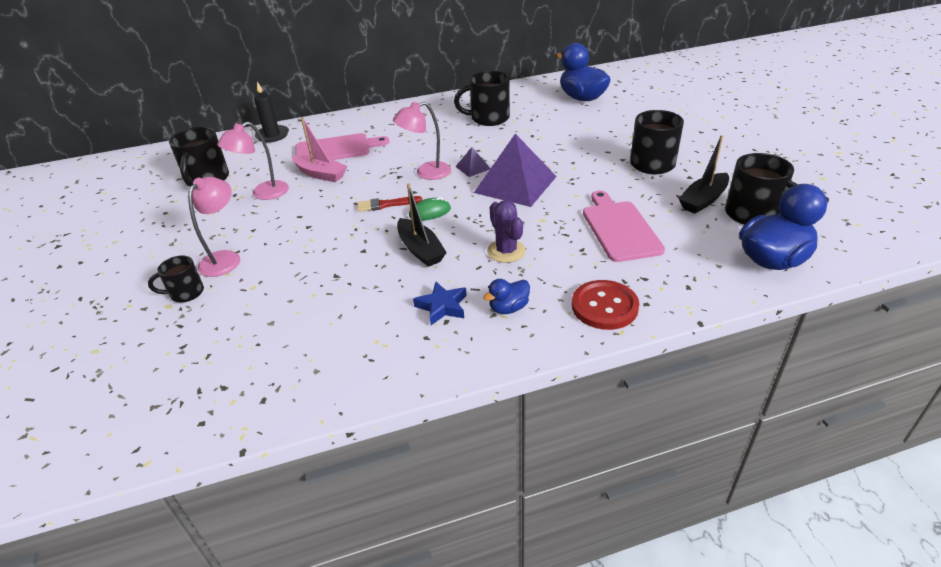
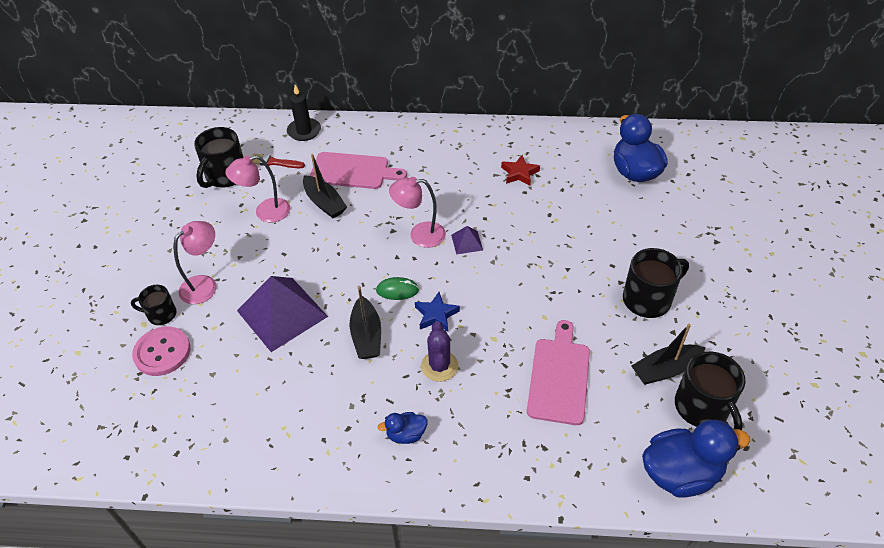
camera: 20 degrees right, 10 degrees up
pink boat [292,117,348,182] -> black boat [303,154,347,218]
red brush [357,196,422,212] -> red brush moved to [252,153,305,168]
blue star [413,282,467,325] -> blue star moved to [415,292,460,332]
black mug [454,71,510,126] -> red star [501,155,540,186]
purple pyramid [474,134,557,207] -> purple pyramid moved to [237,276,328,352]
red button [572,280,639,330] -> none
none -> pink button [132,327,190,376]

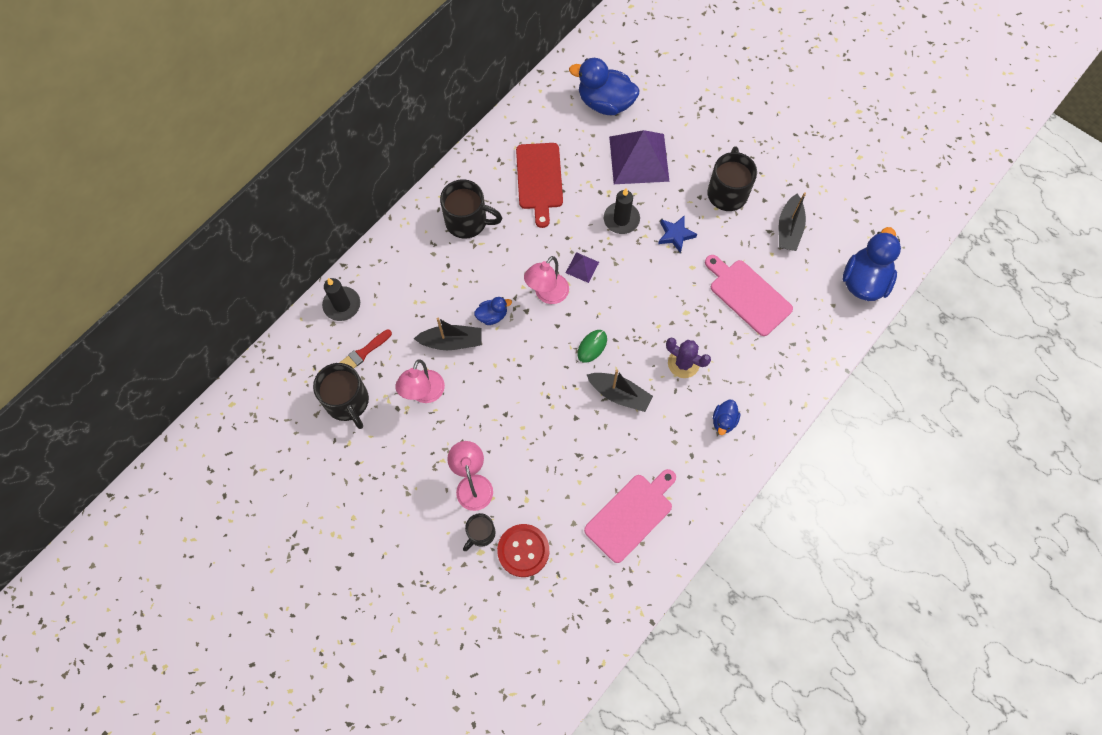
camera: 55 degrees left, 20 degrees up
pink button [132,327,190,376] -> red button [497,524,549,577]
purple pyramid [237,276,328,352] -> purple pyramid moved to [609,130,670,184]
pink cutting board [310,152,407,189] -> pink cutting board moved to [584,469,676,563]
blue star [415,292,460,332] -> blue star moved to [658,215,697,253]
red star [501,155,540,186] -> red cutting board [516,143,563,228]
black mug [675,352,746,430] -> black mug moved to [440,179,502,239]
none -> blue duck [474,297,512,325]
none -> black candle [604,188,640,234]

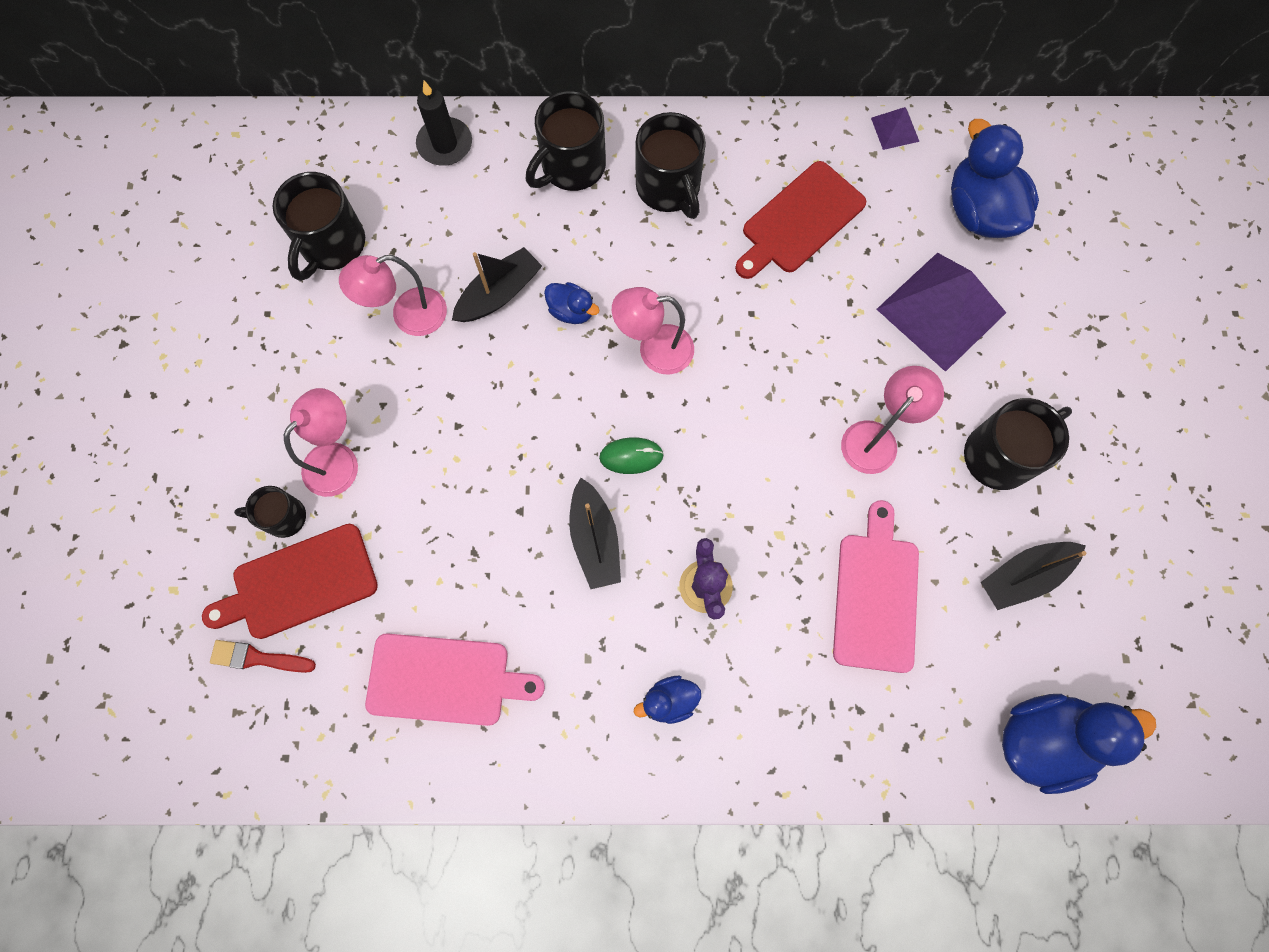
camera: 50 degrees right, 5 degrees up
red brush [339,329,392,368] -> red brush moved to [210,640,316,673]
black boat [414,318,482,350] -> black boat turned 90 degrees counterclockwise [452,247,542,322]
red button [497,524,549,577] -> red cutting board [202,524,378,639]
purple pyramid [566,252,599,283] -> purple pyramid moved to [871,107,919,150]
black candle [604,188,640,234] -> none
blue star [658,215,697,253] -> pink lamp [841,366,944,474]
none -> black mug [526,91,606,191]

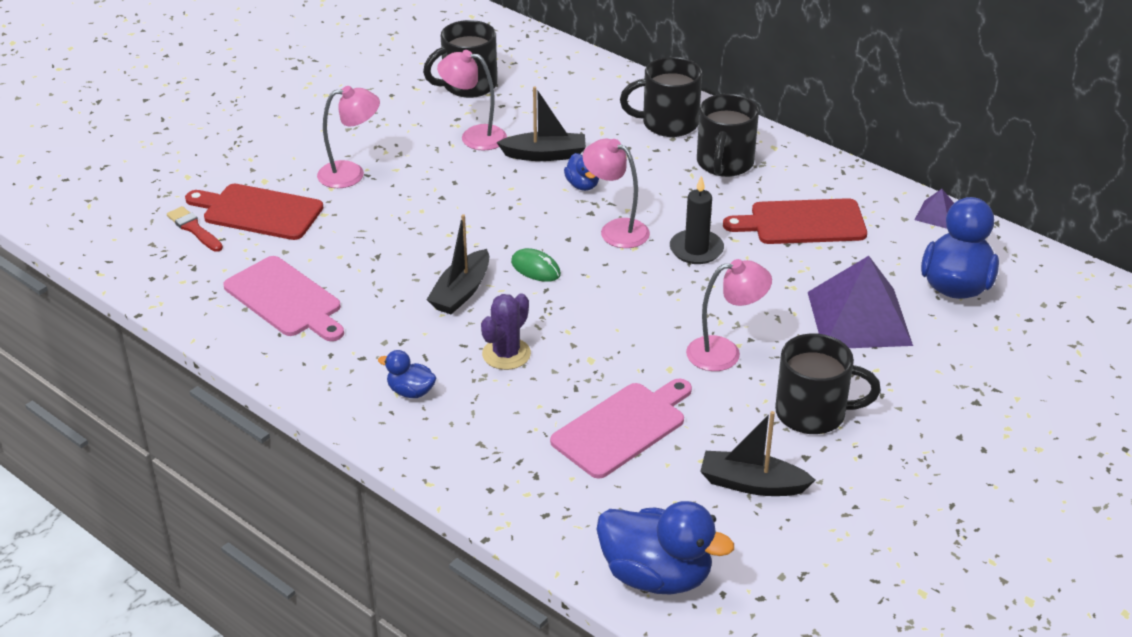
camera: 40 degrees right, 35 degrees down
black mug [234,486,306,538] -> none
black candle [416,81,472,166] -> black candle moved to [670,176,724,264]

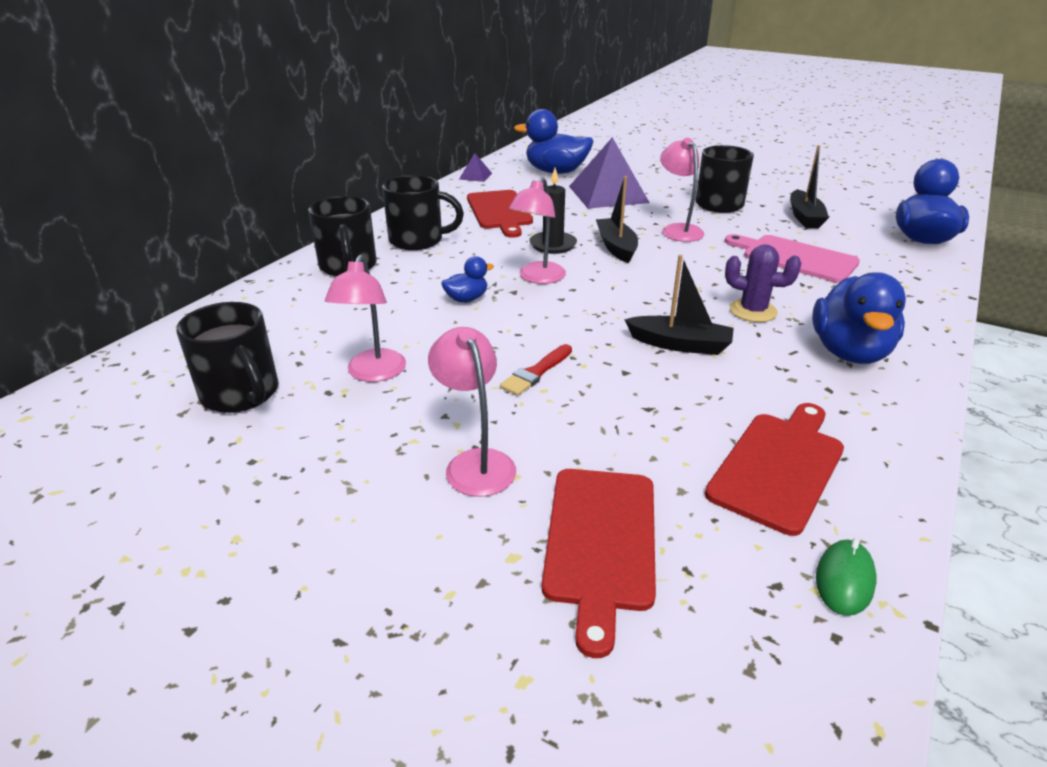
camera: 100 degrees left, 5 degrees down
red brush [167,206,223,252] -> red brush moved to [500,344,572,396]
pink cutting board [223,256,344,341] -> red cutting board [705,403,844,536]
blue duck [378,350,437,398] -> blue duck [812,272,906,364], size x2.00
black boat [497,86,586,161] -> black boat moved to [596,176,638,263]
green mouse [511,248,561,282] -> green mouse moved to [816,538,876,616]

